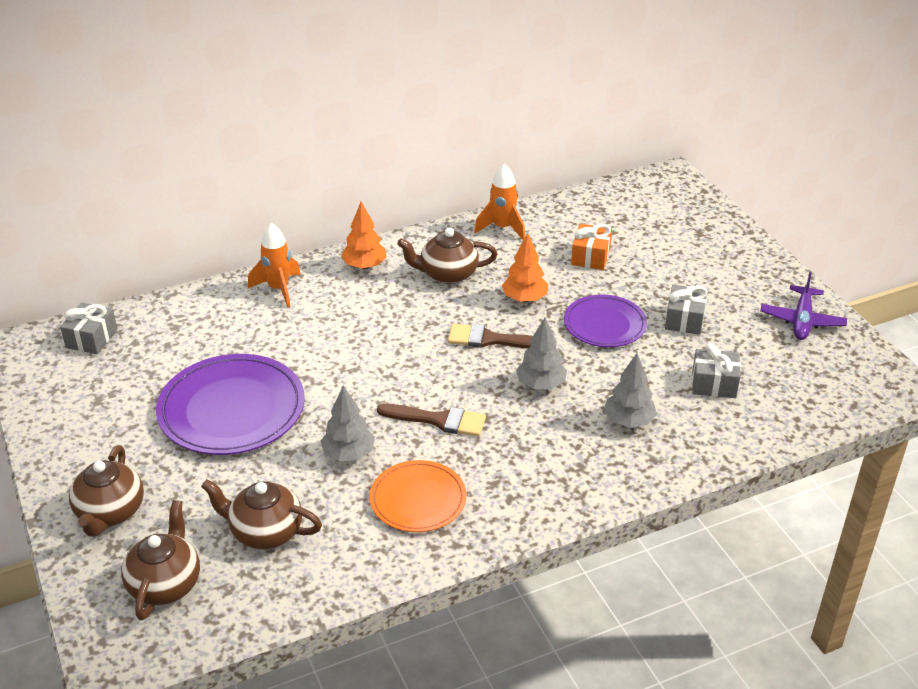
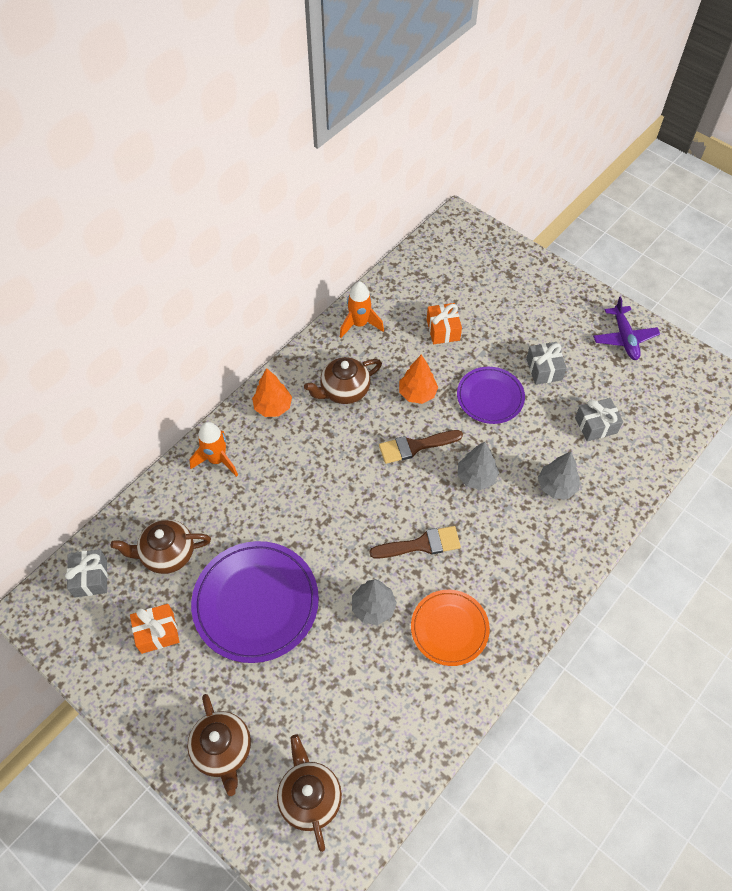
camera: 25 degrees left, 20 degrees up
brown teapot [201,479,322,549] -> brown teapot moved to [111,519,211,574]
none -> orange gift [130,604,179,654]

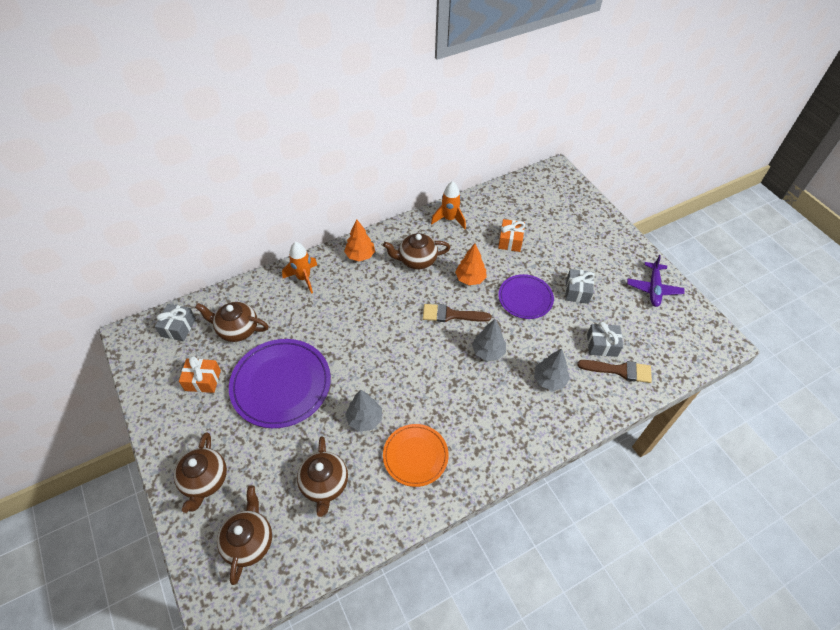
camera: 20 degrees right, 5 degrees down
brown brush [370,526,461,559] -> brown brush moved to [577,360,652,383]
none -> brown teapot [297,436,348,517]

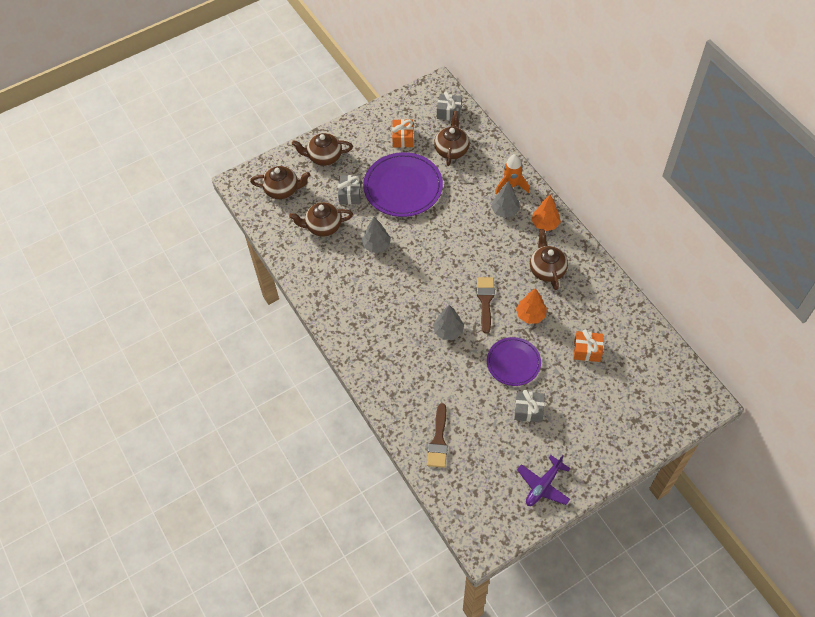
camera: 90 degrees right, 5 degrees up
orange plate [383,424,449,487] -> none
orange rocket [431,181,466,229] -> none
grey tree [534,348,570,391] -> grey tree moved to [491,181,520,218]
grey gift [587,321,623,357] -> grey gift moved to [338,175,361,204]
purple plane [627,255,685,307] -> purple plane turned 60 degrees counterclockwise [517,455,570,506]

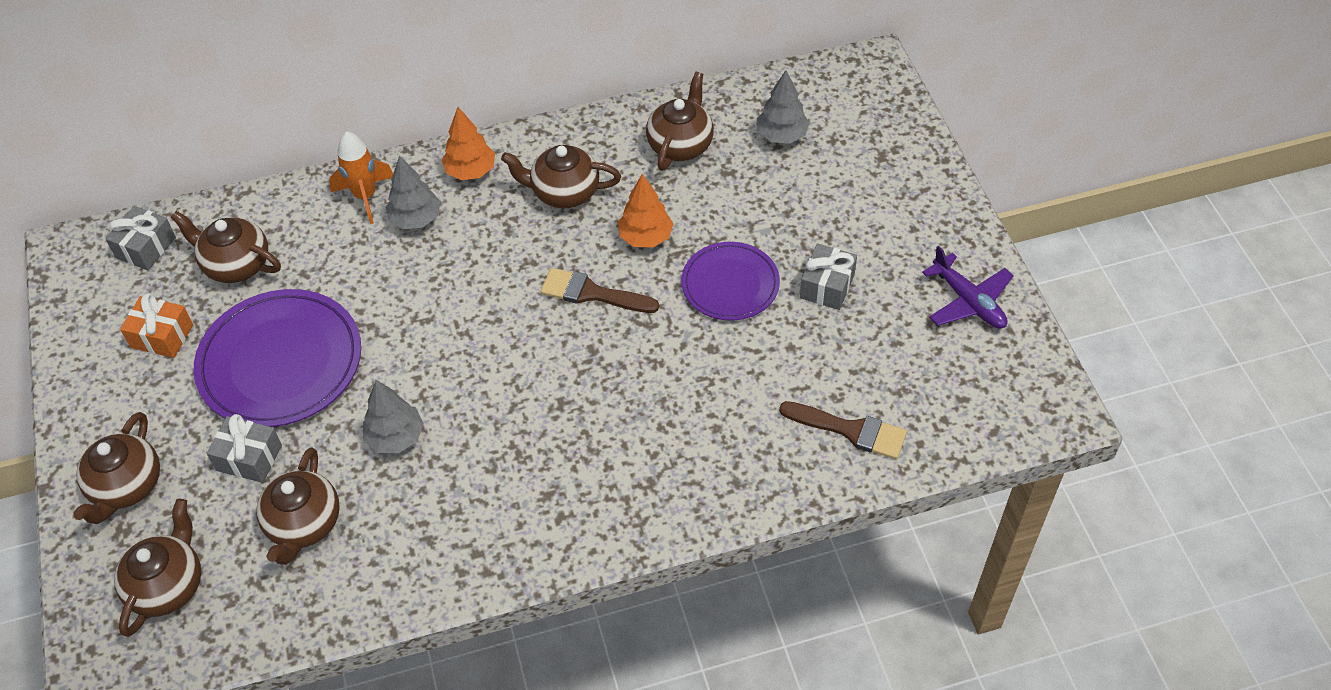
camera: 75 degrees left, 5 degrees down
grey tree [433,305,464,340] -> grey tree moved to [757,70,810,144]
orange gift [573,330,604,362] -> none
none -> brown teapot [646,72,714,171]

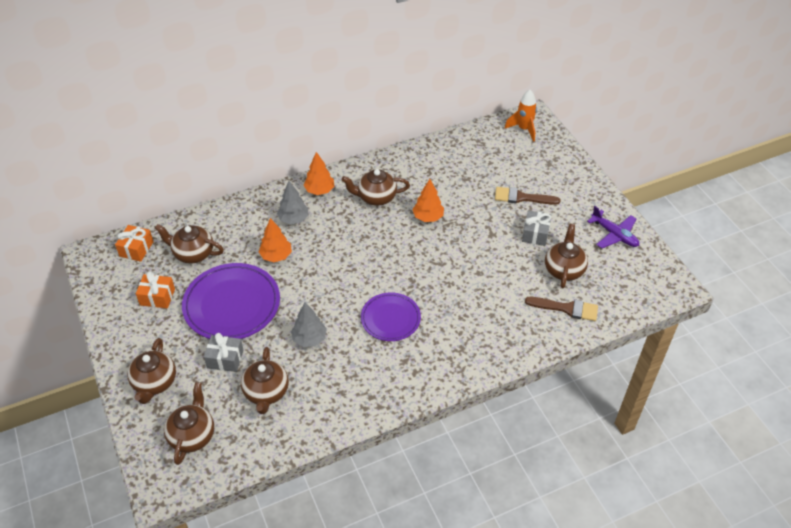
camera: 10 degrees left, 5 degrees down
grey gift [105,206,176,271] -> orange gift [115,225,154,262]
orange rocket [329,131,393,224] -> orange rocket moved to [505,90,537,142]
brown brush [541,268,659,313] -> brown brush moved to [495,187,560,205]
brown teapot [646,72,714,171] -> brown teapot moved to [545,224,588,288]
purple plate [681,242,780,321] -> purple plate moved to [361,292,421,341]
grey tree [757,70,810,144] -> none
none -> orange tree [259,218,292,262]

